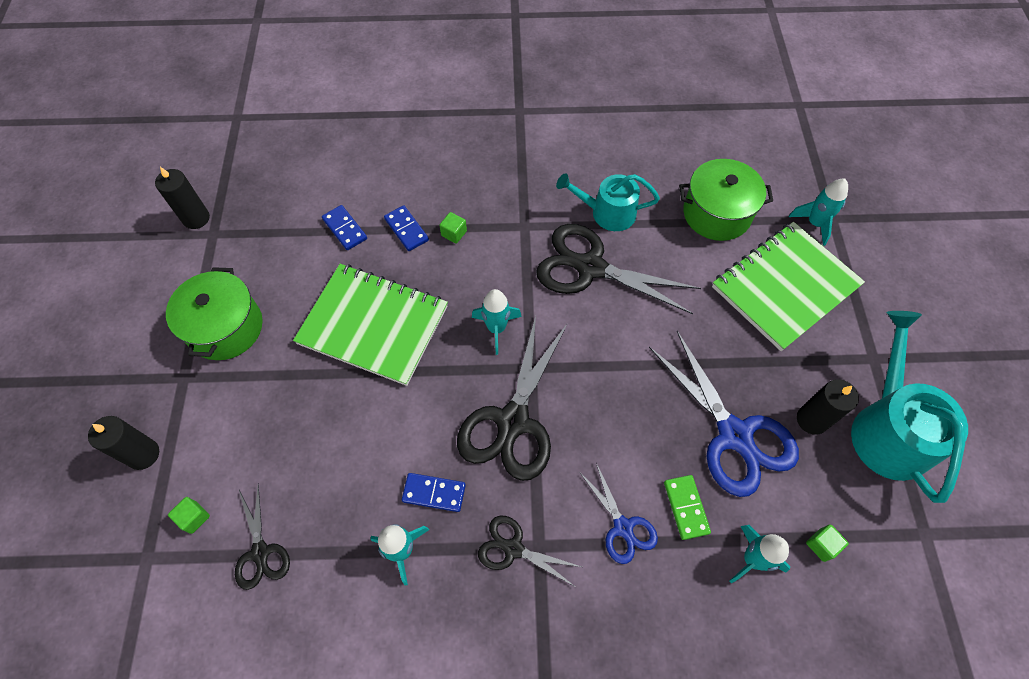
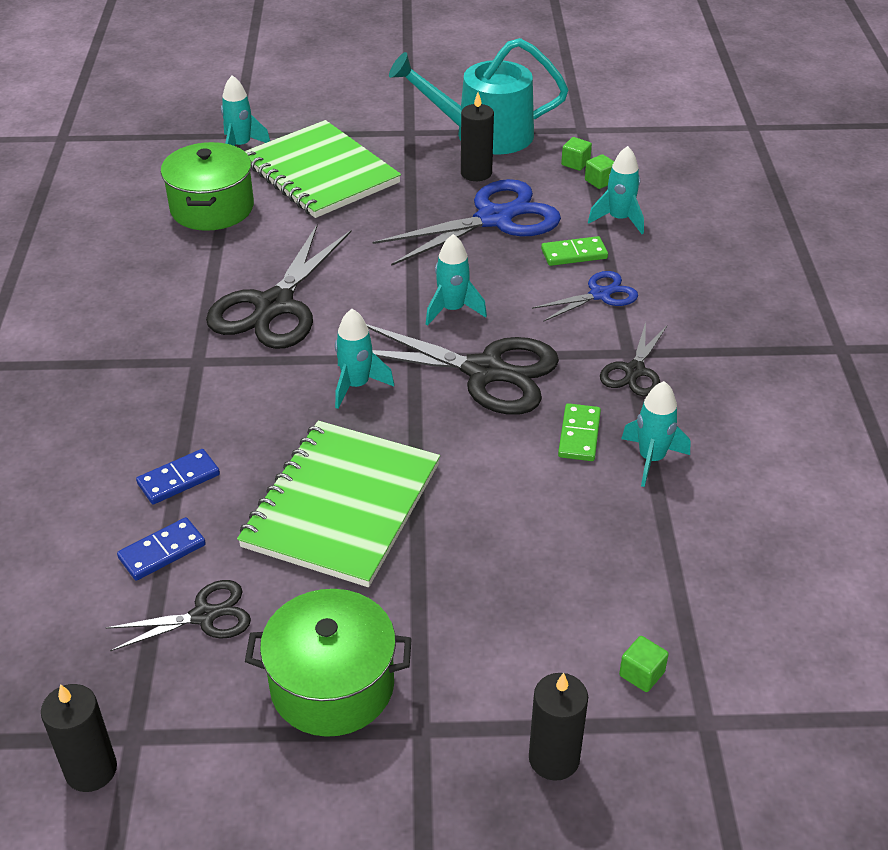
camera: 90 degrees left, 20 degrees down
black scissors [235,484,290,590] -> black scissors moved to [106,580,251,651]
blue domino [402,473,466,512] -> green domino [558,403,601,461]
green cube [439,212,467,244] -> green cube moved to [561,137,592,171]
turquoise watering can [556,173,660,231] -> none
none -> turquoise rocket [426,234,487,326]

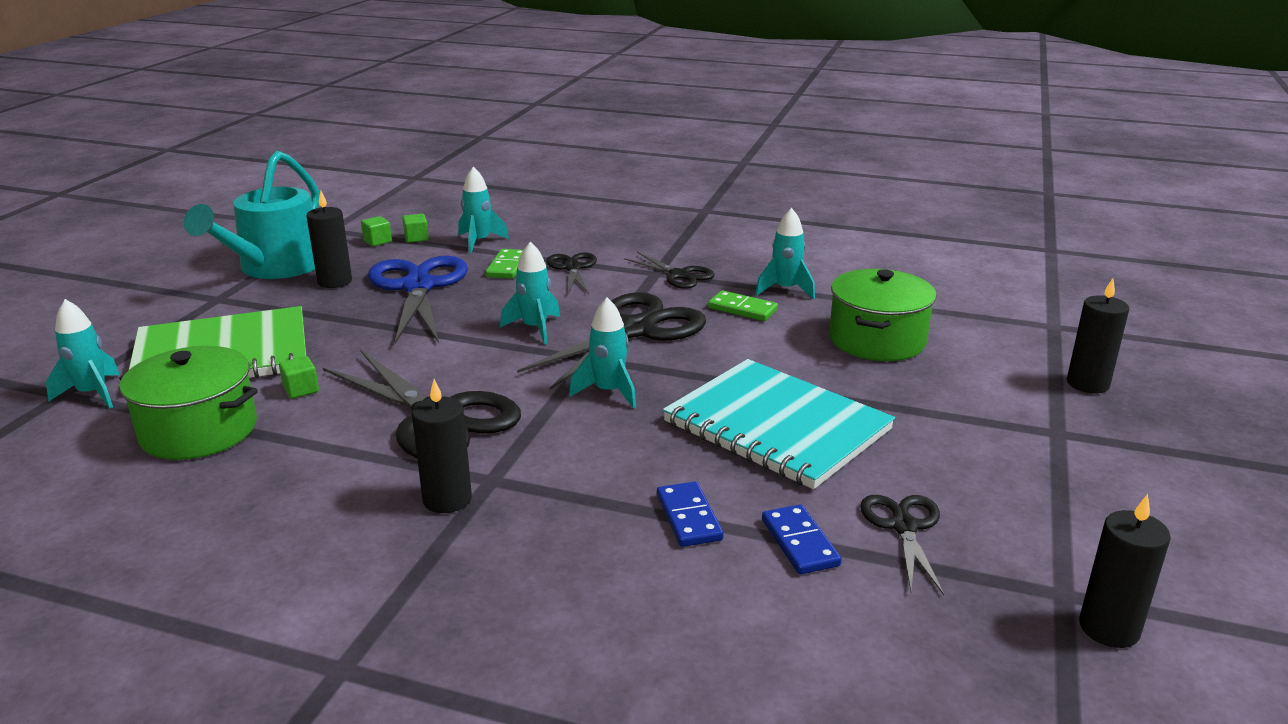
camera: 70 degrees left, 15 degrees down
green notebook [237,421,440,587] -> turquoise notebook [663,359,895,489]
green pot [245,589,412,737] -> green pot moved to [829,269,937,361]
blue scissors [532,271,638,322] -> black scissors [546,252,597,295]
green cube [619,636,669,692] -> green cube moved to [279,356,319,399]
none -> black candle [412,379,472,513]

